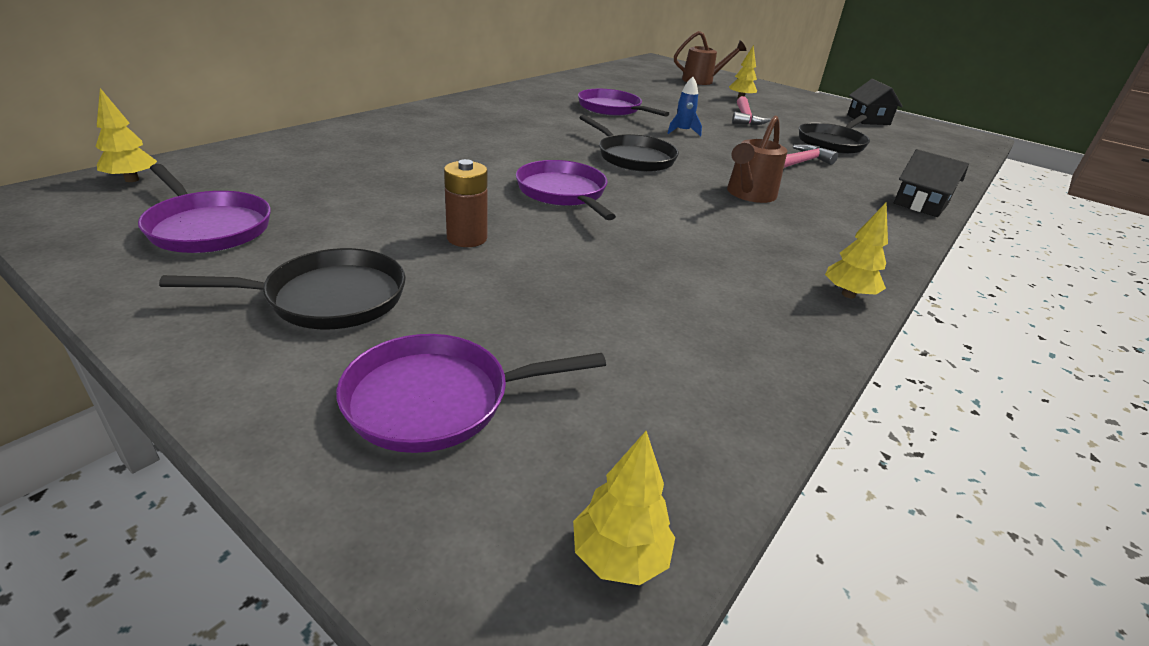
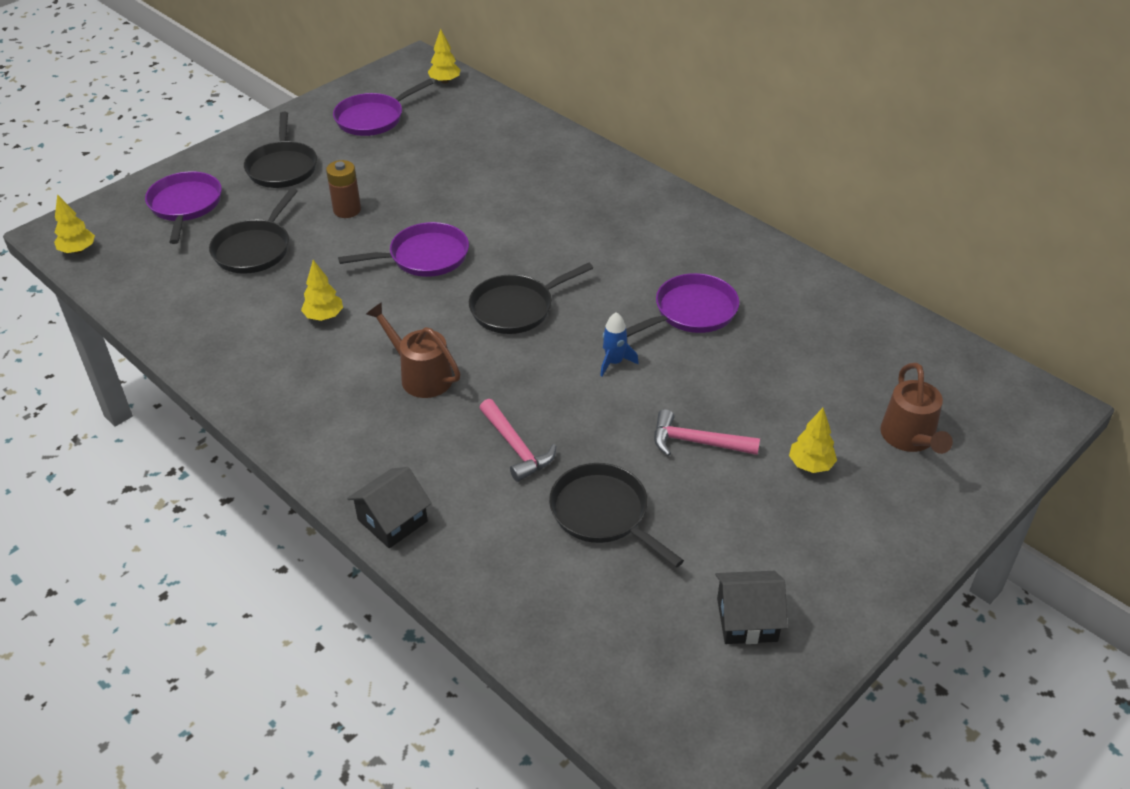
camera: 100 degrees right, 10 degrees up
yellow tree [825,203,888,298] -> yellow tree moved to [301,260,343,321]
none -> black pan [209,188,298,274]

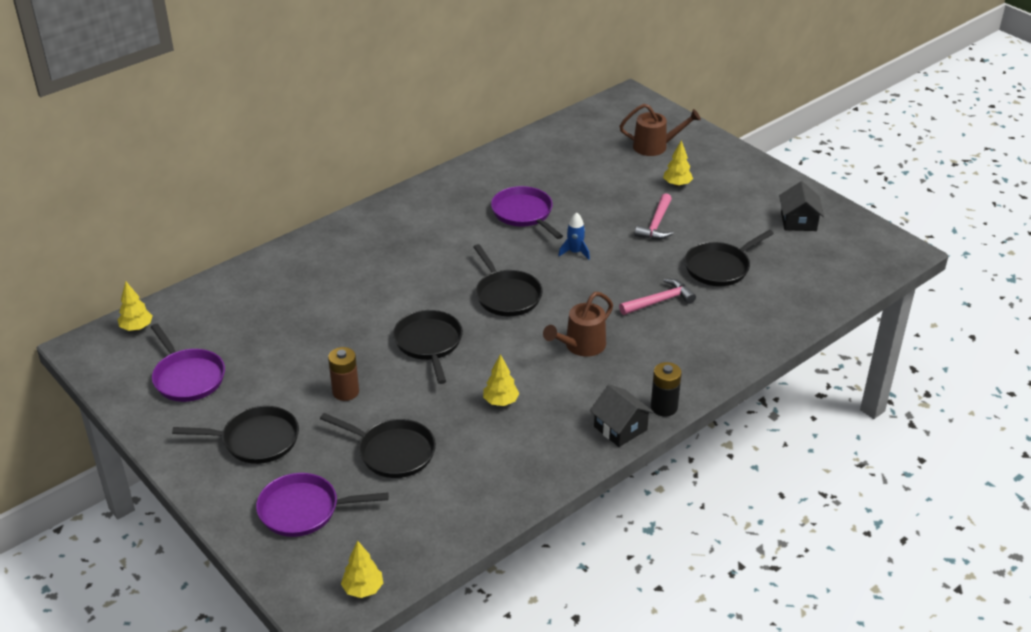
camera: 85 degrees left, 5 degrees down
purple pan [338,222,469,277] -> black pan [393,310,463,384]
black house [347,467,432,548] -> black house moved to [590,384,654,447]
none -> black battery [651,362,682,417]

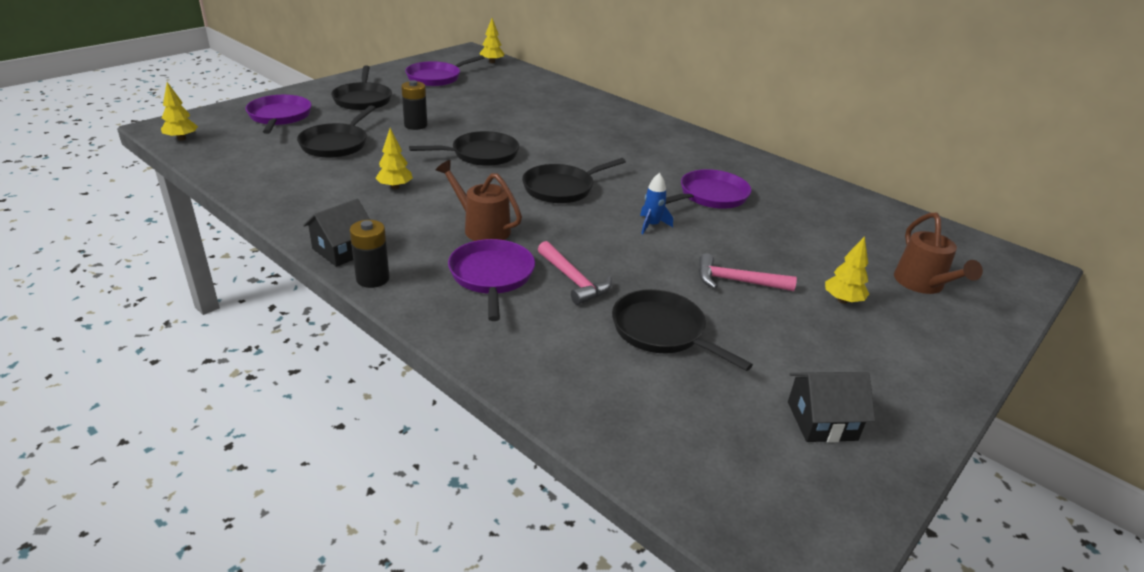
camera: 80 degrees right, 5 degrees down
brown battery [328,347,359,401] -> black battery [401,80,427,130]
none -> purple pan [448,239,535,321]

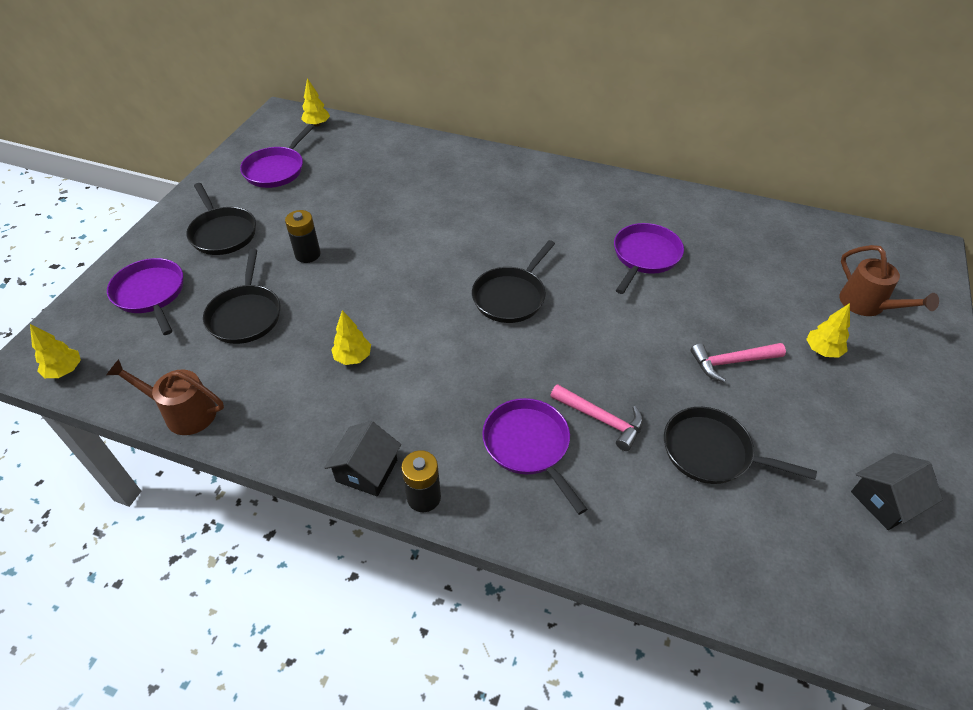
camera: 20 degrees left, 15 degrees up
black pan [409,131,519,166] -> none
brown watering can [436,160,522,241] -> brown watering can moved to [106,359,224,435]
blue rocket [640,173,673,234] -> none

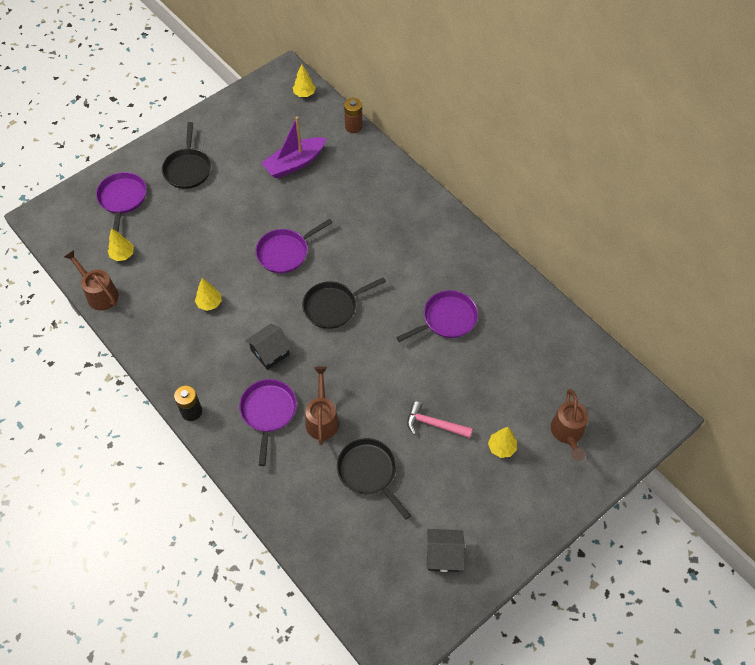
camera: 30 degrees right, 10 degrees up
yellow tree [30,324,81,378] -> yellow tree moved to [108,228,134,261]
black pan [203,249,280,344] -> none
purple pan [240,124,314,188] -> purple pan moved to [255,219,333,273]
black battery [285,210,321,263] -> none
black house [324,421,401,496] -> black house moved to [245,324,292,370]
pink hammer [550,384,643,451] -> brown watering can [305,366,339,445]
none -> purple boat [261,117,326,178]
none -> brown battery [344,98,363,133]

